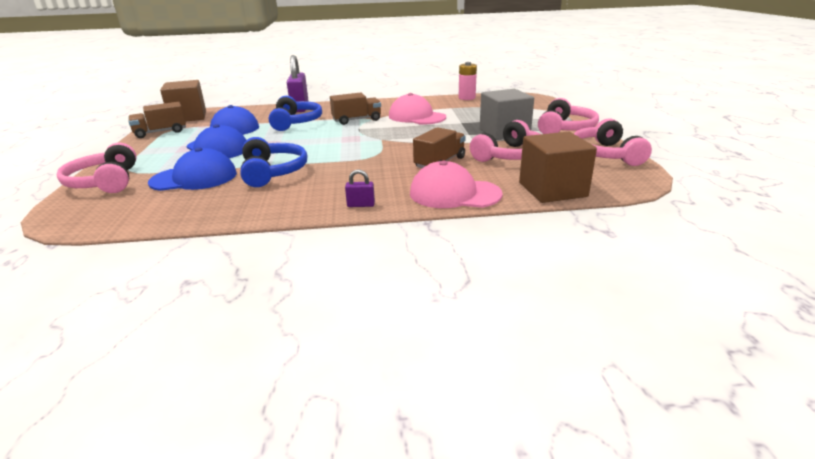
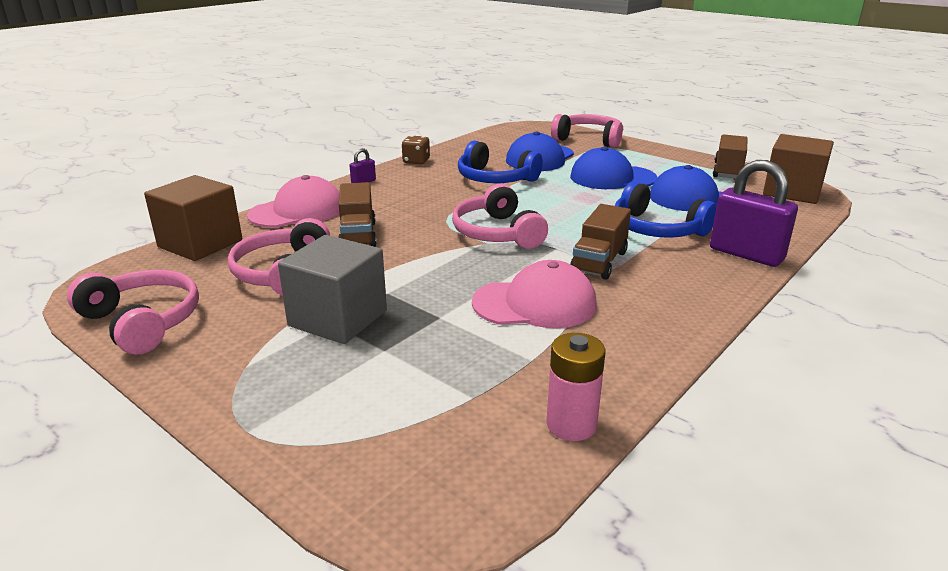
camera: 135 degrees right, 0 degrees up
pink headphones [538,98,599,134] -> pink headphones moved to [452,184,548,249]
none -> brown dice [402,135,430,164]

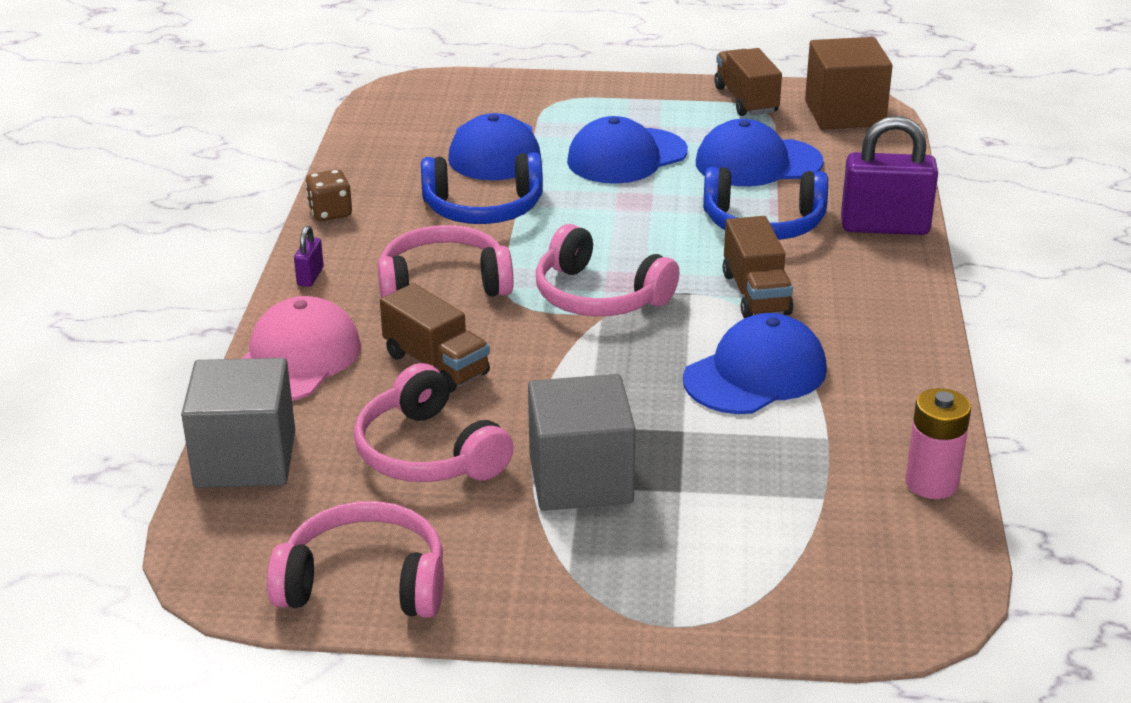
camera: 35 degrees left, 5 degrees up
brown cube [144,175,242,261] -> grey cube [181,358,295,488]
pink cap [472,260,597,328] -> blue cap [683,313,827,414]
pink headphones [551,114,623,148] -> pink headphones moved to [377,225,514,298]

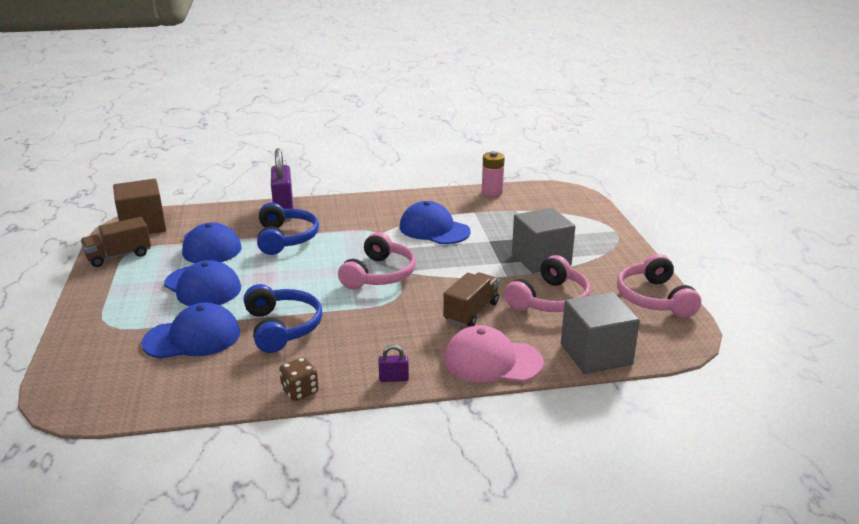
camera: 105 degrees left, 5 degrees down
pink headphones [377,225,514,298] -> none
brown truck [723,216,793,318] -> none

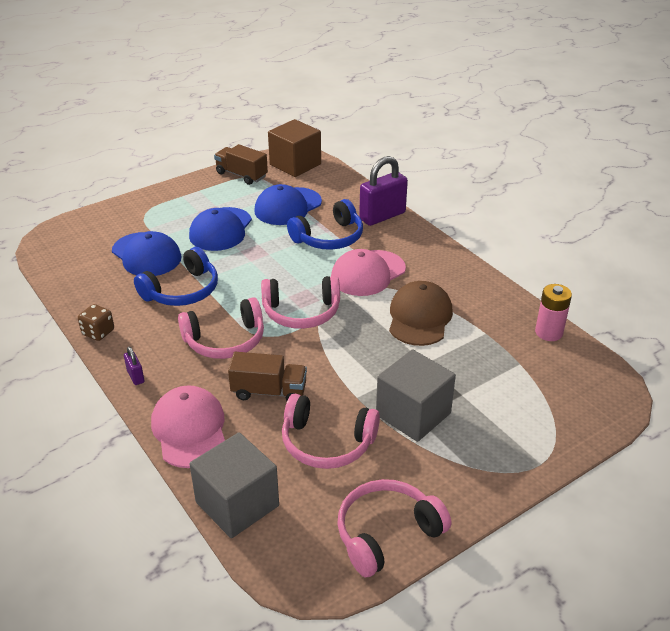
camera: 65 degrees right, 10 degrees up
blue cap [400,201,471,244] -> brown cap [389,281,453,346]
none -> pink headphones [178,297,264,359]
none -> pink cap [331,249,406,296]

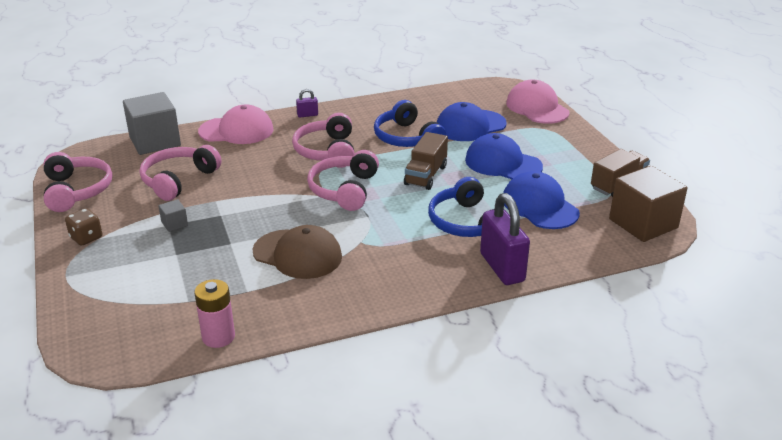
camera: 105 degrees right, 5 degrees down
brown dice [78,304,114,341] -> brown dice moved to [65,208,102,245]
brown truck [228,352,307,401] -> brown truck moved to [404,132,448,190]
pink cap [331,249,406,296] -> pink cap moved to [506,80,569,124]
grey cube [376,349,456,442] -> grey cube [158,199,188,232], size x0.43

